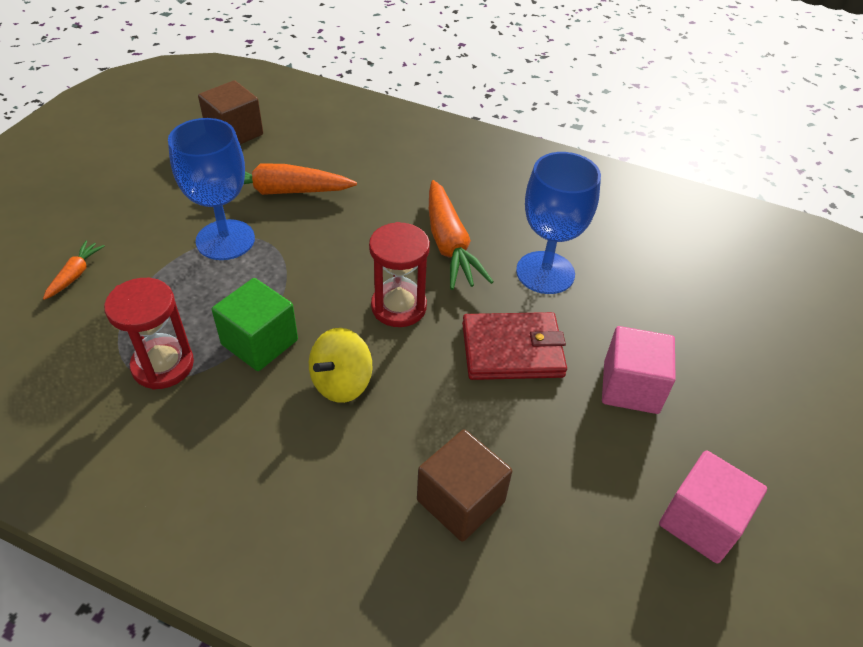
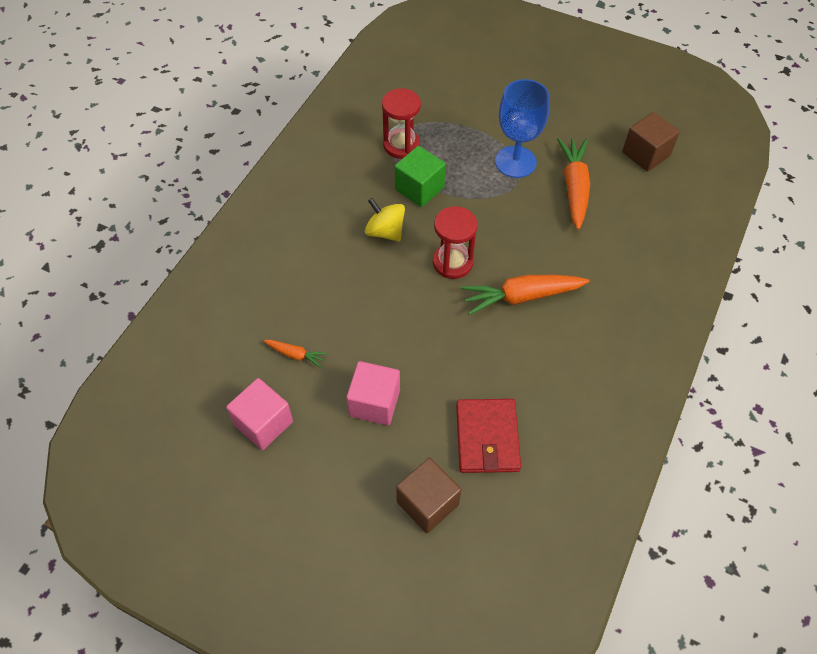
camera: 95 degrees right, 10 degrees up
orange carrot [43,241,105,300] -> orange carrot moved to [263,340,327,368]
brown cube [417,429,512,542] -> brown cube moved to [396,458,461,533]
red wallet [462,312,567,380] -> red wallet moved to [456,399,521,473]
blue goblet [516,152,601,294] -> none

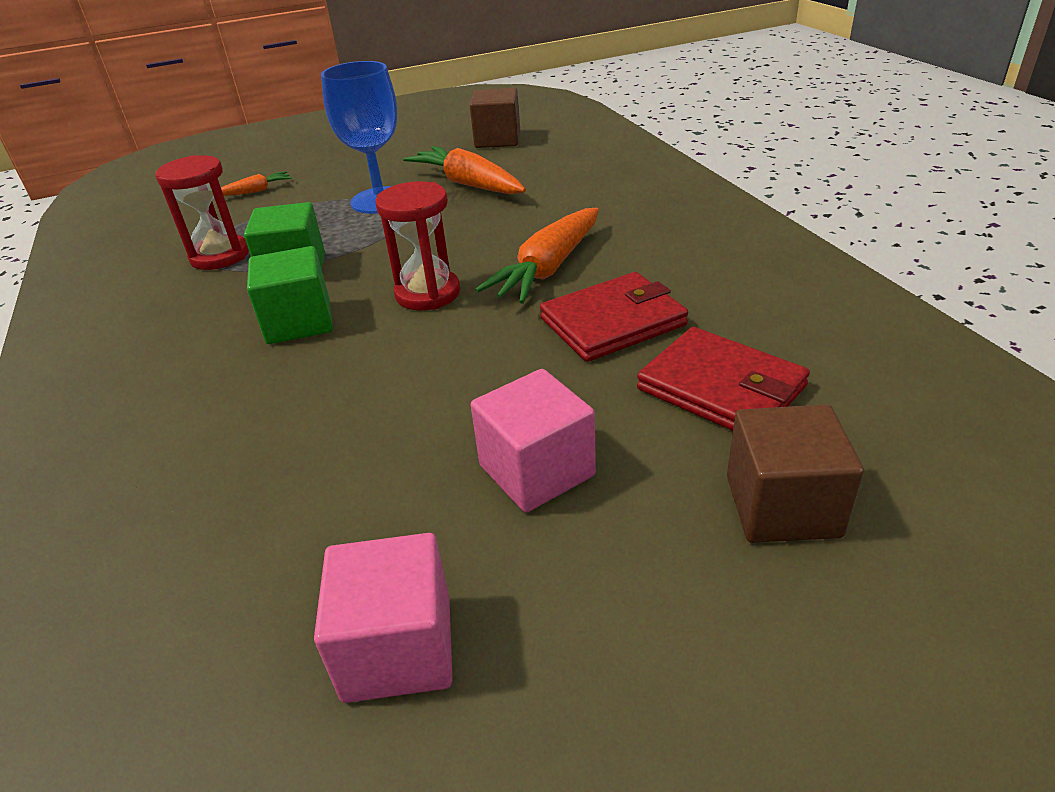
camera: 45 degrees left, 20 degrees down
orange carrot [263,340,327,368] -> orange carrot moved to [221,171,292,196]
yellow spinning top [365,198,405,242] -> green cube [247,246,333,344]
none -> red wallet [540,272,688,362]

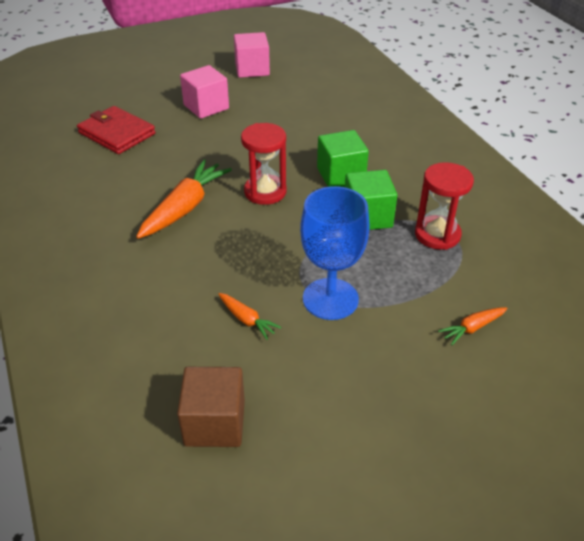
camera: 175 degrees right, 5 degrees up
orange carrot [403,146,526,194] -> orange carrot [219,293,282,340], size x0.50
red wallet [540,272,688,362] -> none
brown cube [727,404,864,543] -> none

